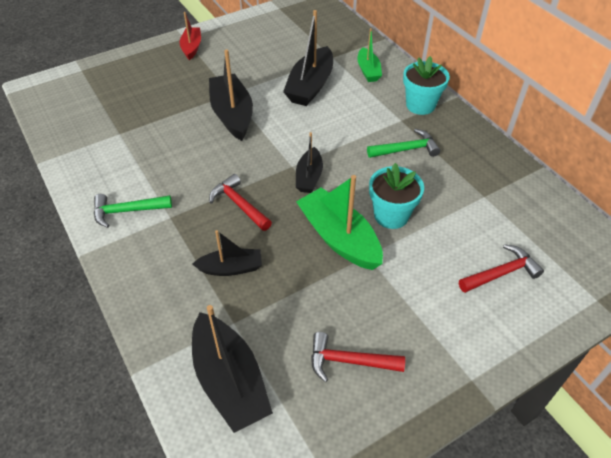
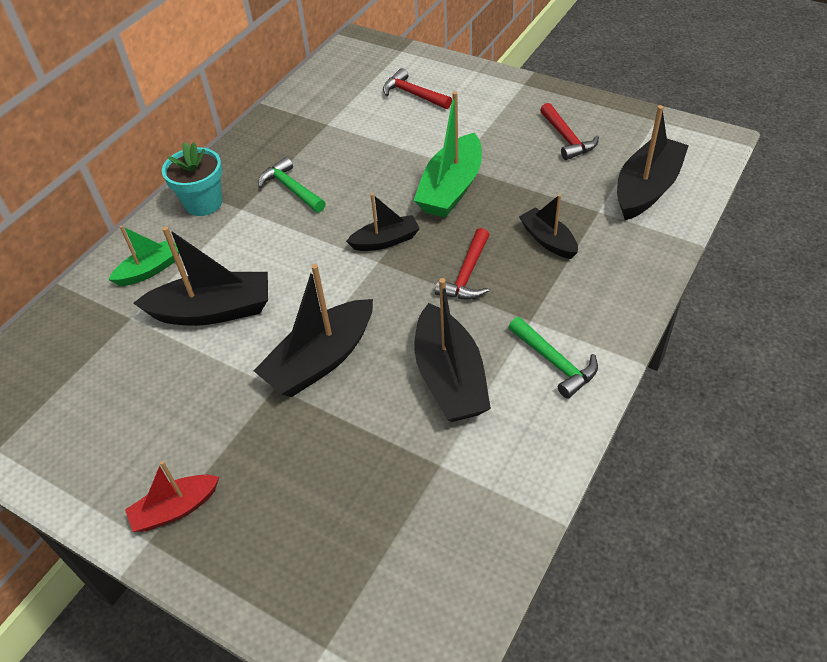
camera: 115 degrees left, 0 degrees up
turquoise flower pot [369,163,424,229] -> none
none -> black boat [415,278,491,422]

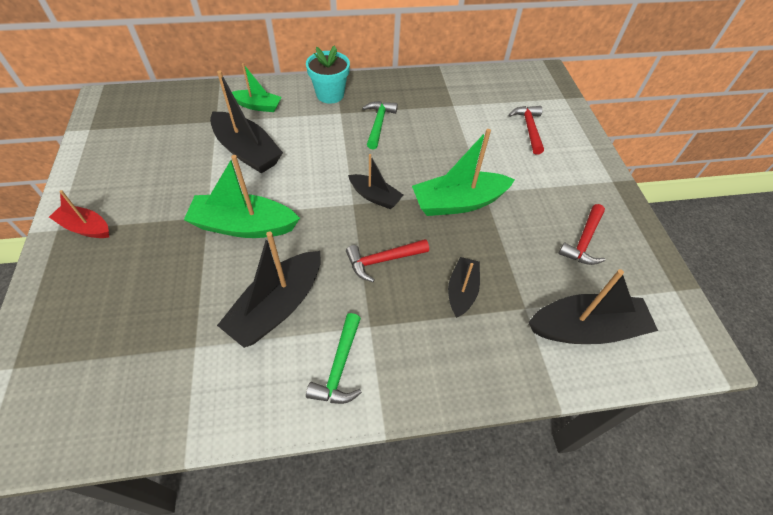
camera: 45 degrees right, 5 degrees up
black boat [254,264,373,397] -> green boat [184,155,300,238]

